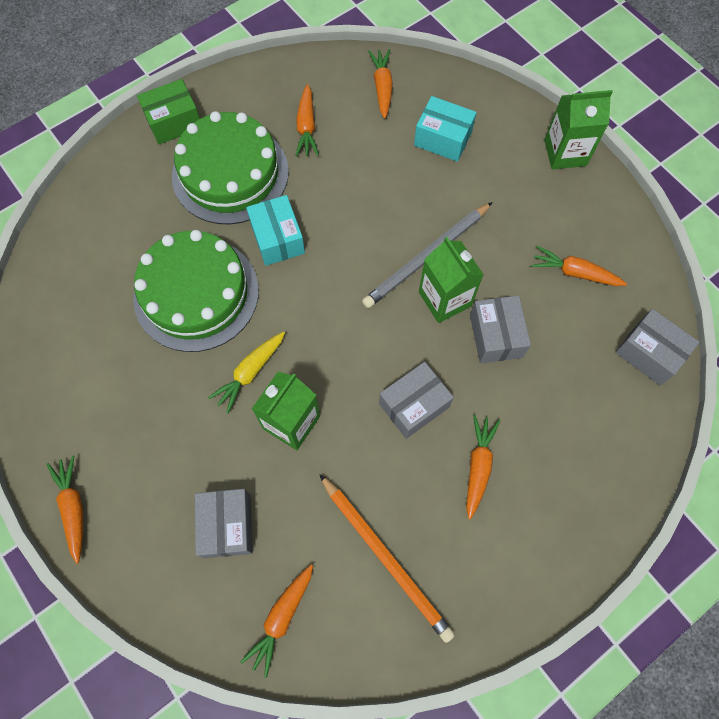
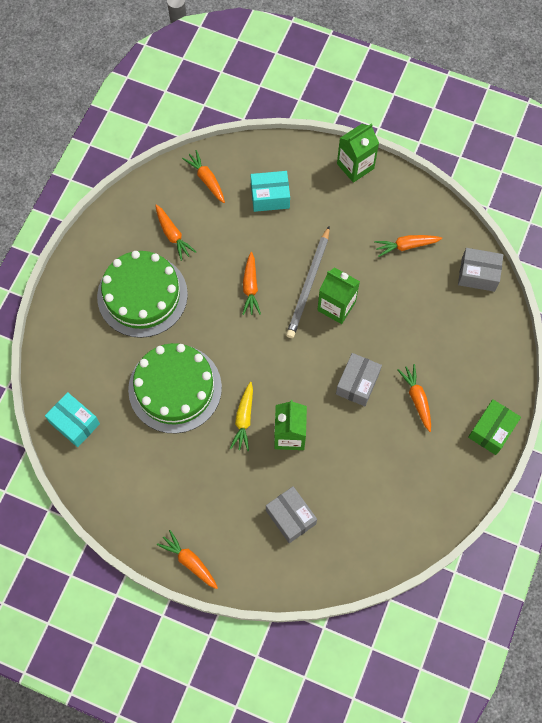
camera: 30 degrees left, 0 degrees up
green box [137,79,200,145] -> green box moved to [468,399,521,455]
orange carrot [240,565,313,678] -> orange carrot moved to [242,252,261,315]
turquoise box [246,195,305,266] -> turquoise box moved to [45,392,100,447]
orange pencil [319,474,455,643] -> none
grey box [470,295,531,363] -> none

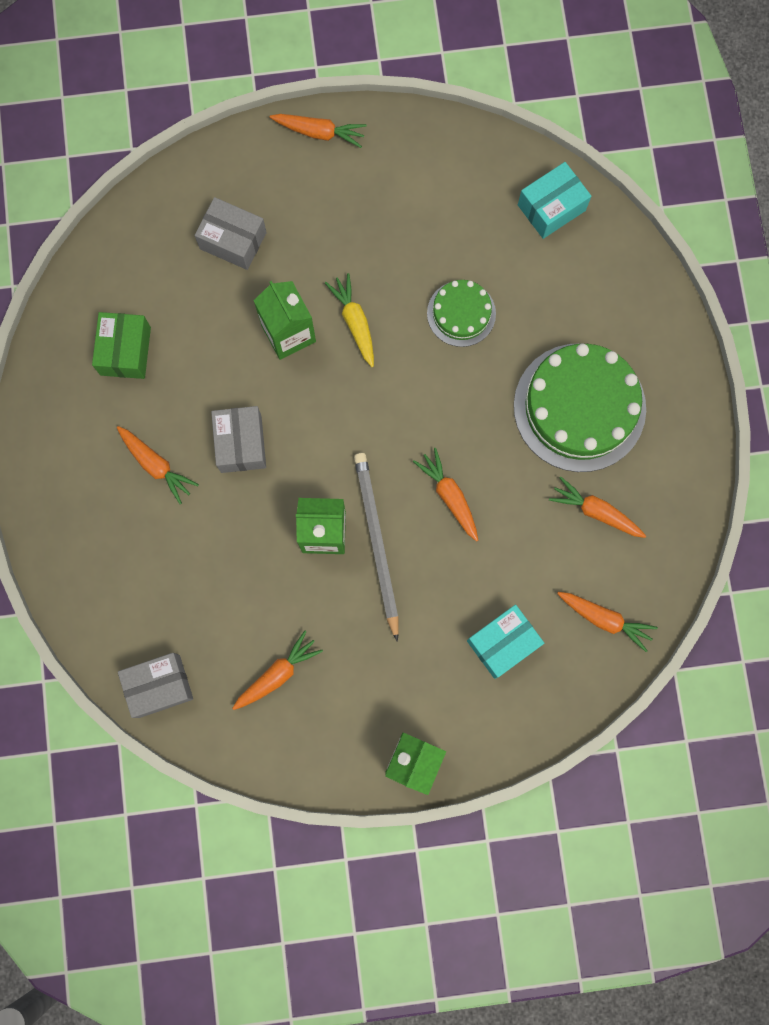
camera: 150 degrees right, 10 degrees up
turquoise box [45,392,100,447] -> turquoise box turned 45 degrees counterclockwise [518,162,591,239]
green cake [128,343,222,433] -> green cake [427,280,496,347], size x0.53
green box [468,399,521,455] -> green box moved to [92,312,151,379]

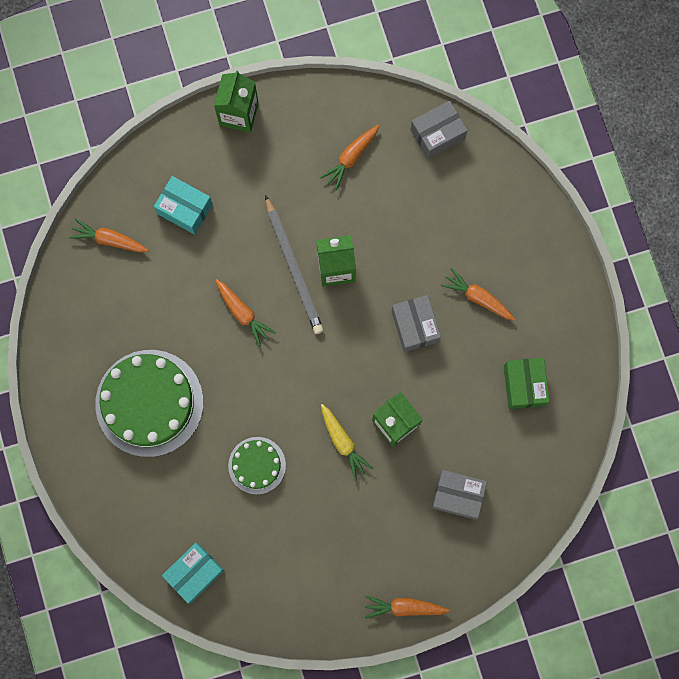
camera: 170 degrees right, 0 degrees up
turquoise box [467,604,544,679] -> turquoise box turned 75 degrees clockwise [154,176,213,235]
orange carrot [549,477,646,538] -> none

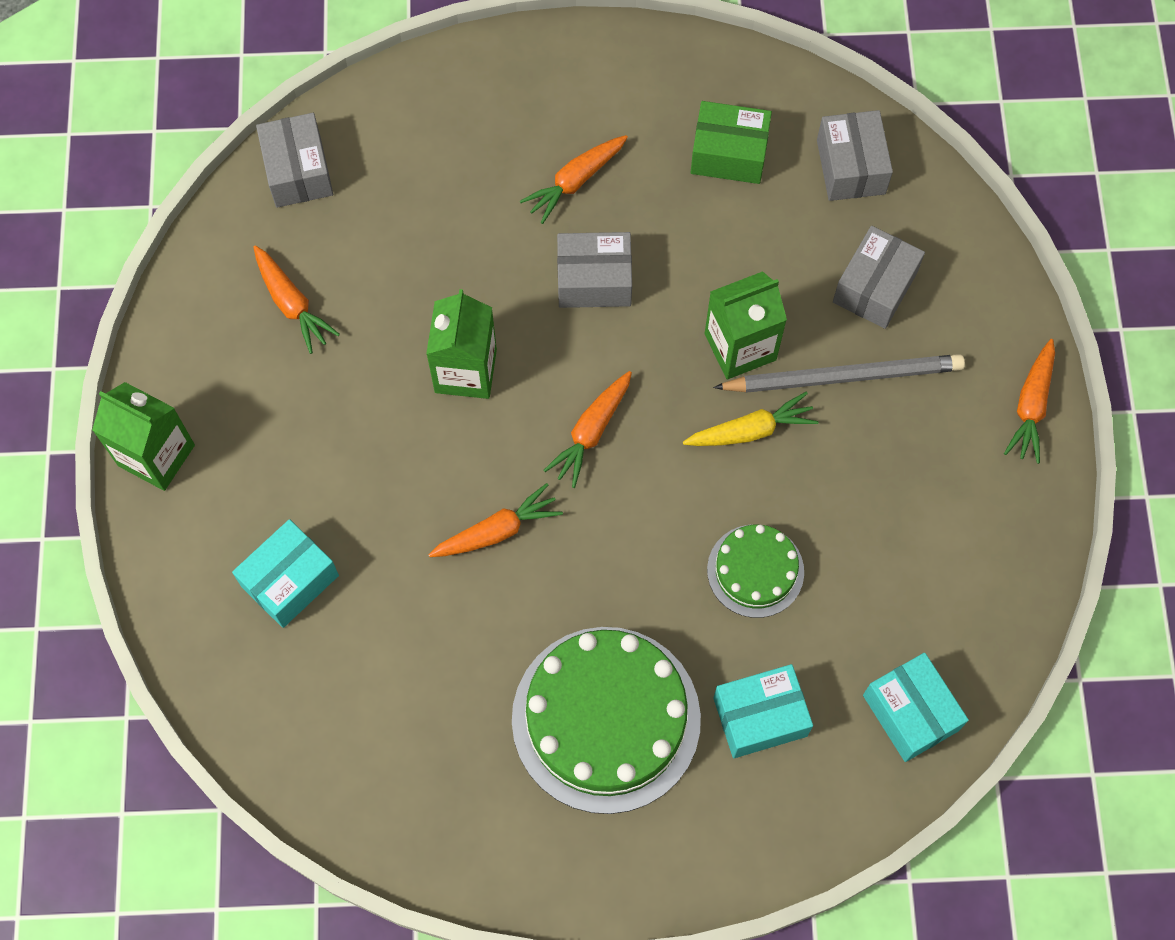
camera: 75 degrees left, 10 degrees down
orange carrot [69,218,149,252] -> orange carrot moved to [544,371,632,488]
grey pencil [265,195,324,334] -> grey pencil moved to [713,354,965,393]
none -> turquoise box [713,664,813,758]
none -> grey box [817,110,893,201]

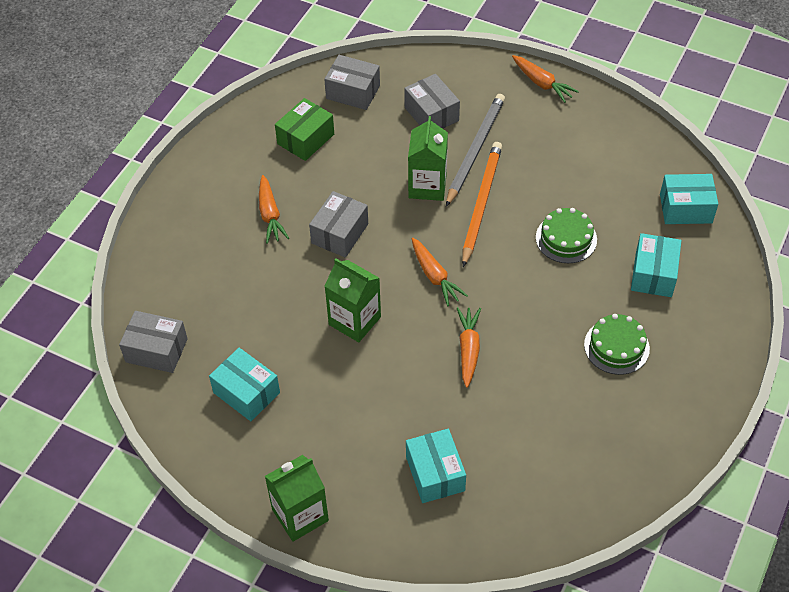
camera: 60 degrees left, 15 degrees down
orange carrot [253,245,340,354] -> turquoise box [209,348,280,421]
green cake [512,627,701,814] -> green cake [584,314,650,375], size x0.53
yellow carrot [683,392,819,446] -> orange pencil [462,142,502,267]

